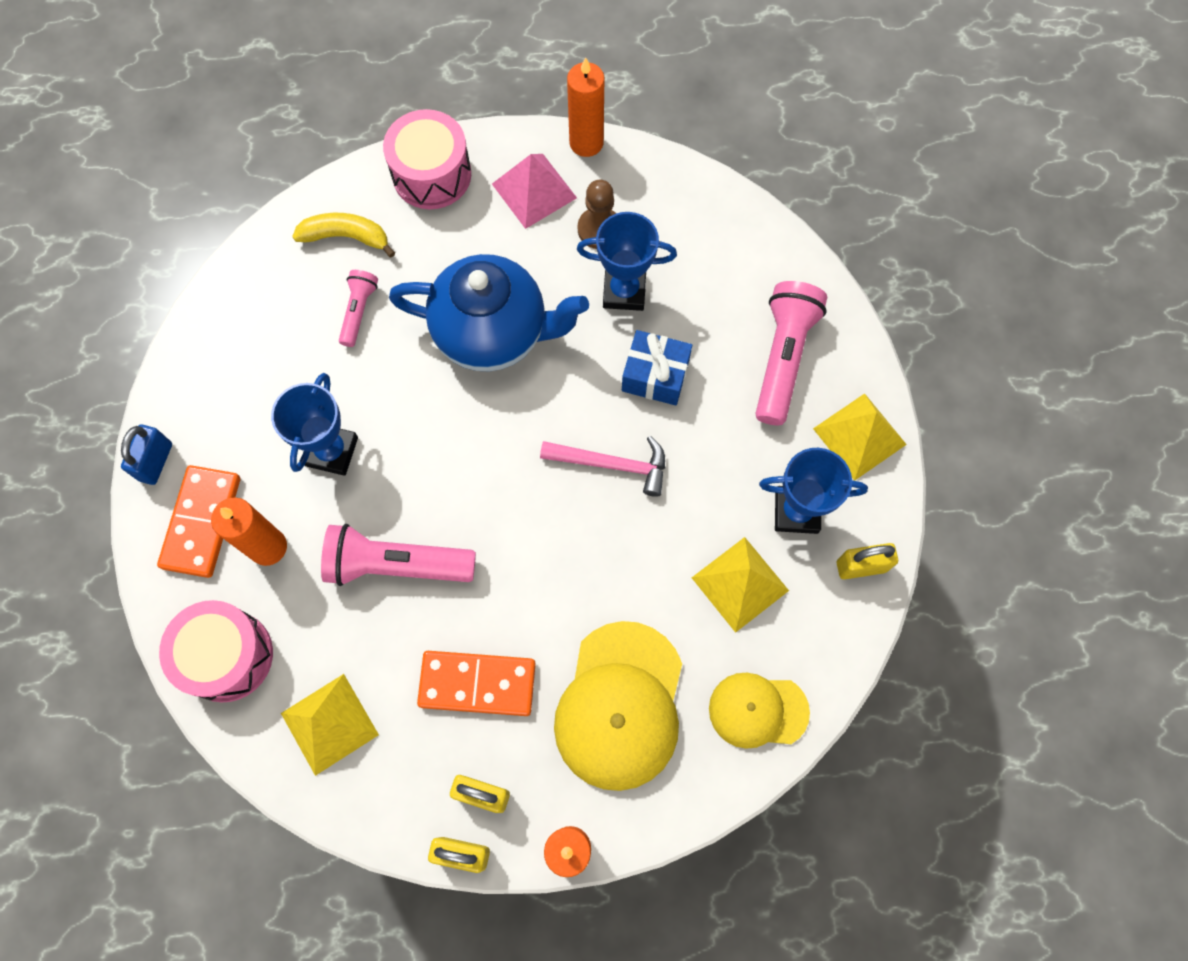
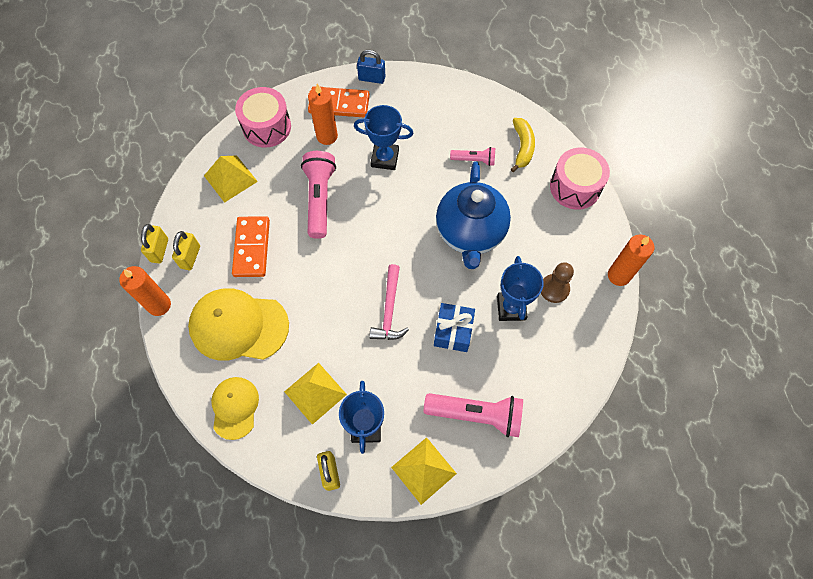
camera: 85 degrees right, 5 degrees down
pink pyramid [492,154,577,229] -> none

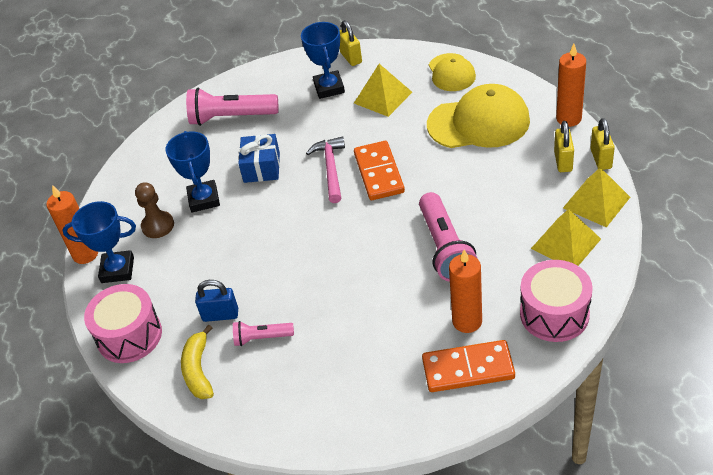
camera: 175 degrees right, 20 degrees down
orange domino [232,216,270,277] -> orange domino moved to [354,141,405,200]
blue trophy [354,105,413,170] -> blue trophy moved to [62,201,136,283]
blue padlock [357,50,385,84] -> blue padlock moved to [195,280,238,322]
yellow pyramid [391,437,457,505] -> yellow pyramid moved to [563,167,630,228]
blue teapot [436,161,511,269] -> none

